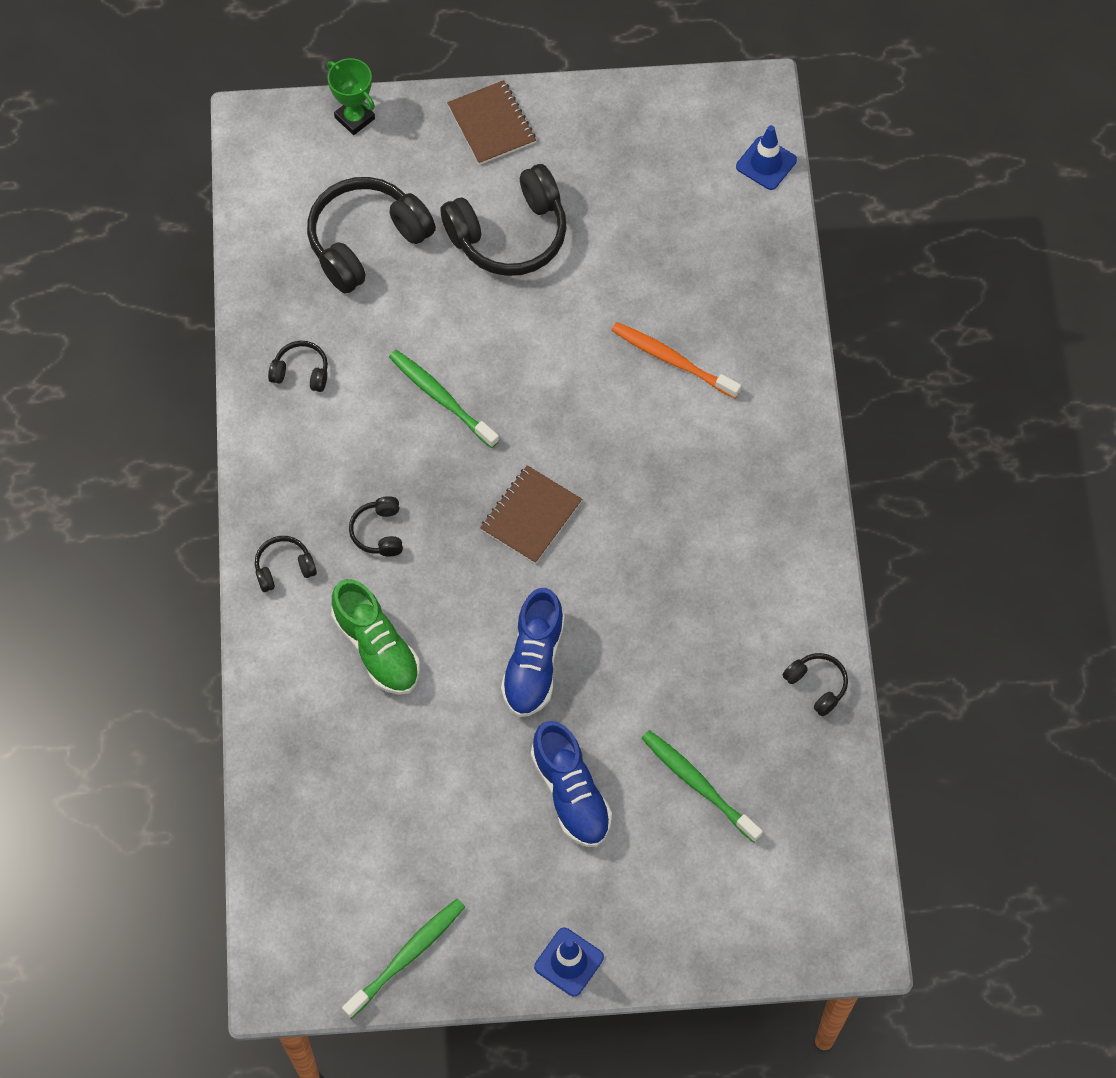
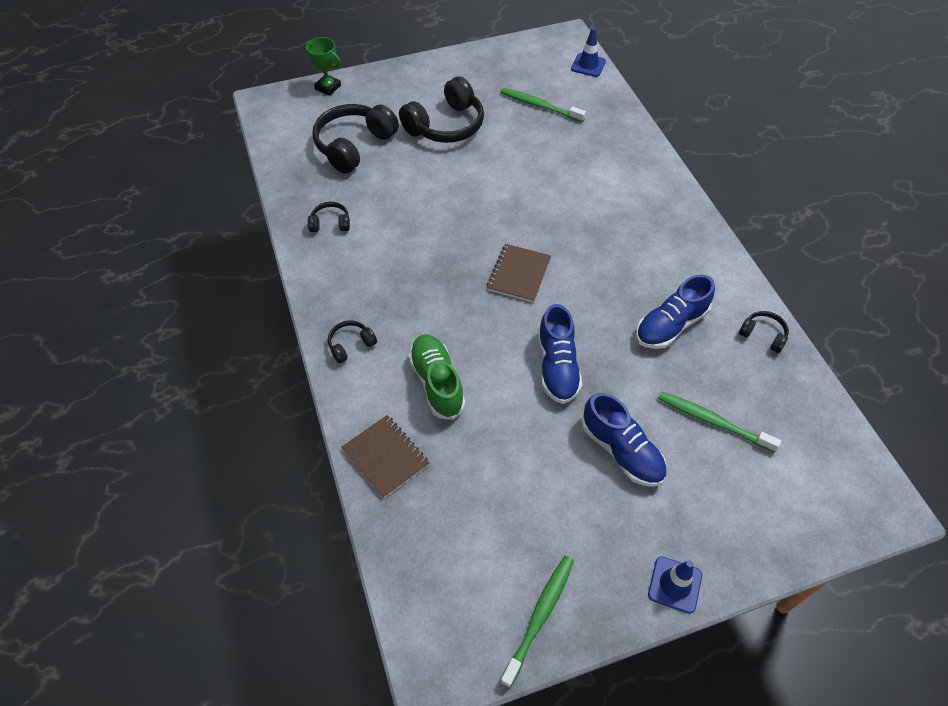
camera: 15 degrees left, 10 degrees down
green shoe [331,579,420,695] -> green shoe turned 150 degrees counterclockwise [408,334,465,420]
black headphones [349,496,403,557] -> none
green toothbrush [389,350,499,448] -> green toothbrush moved to [501,88,586,122]
brown notebook [447,80,536,165] -> brown notebook moved to [342,415,429,499]
orange toothbrush [611,322,741,399] -> none
none -> blue shoe [636,275,715,349]

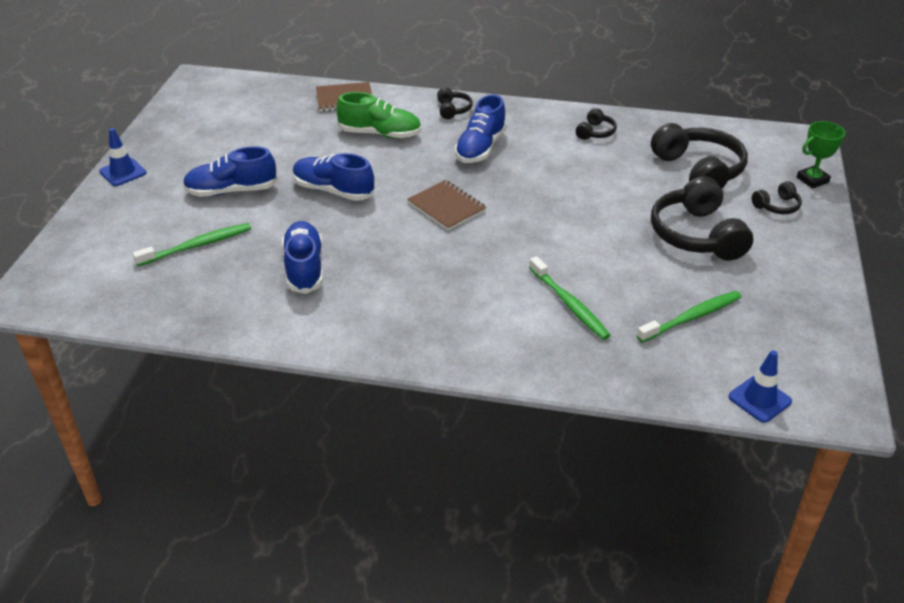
camera: 120 degrees right, 15 degrees down
green toothbrush [500,556,574,688] -> green toothbrush moved to [529,256,611,340]
black headphones [739,311,789,353] -> black headphones moved to [752,181,802,214]
none -> blue shoe [455,94,507,163]

